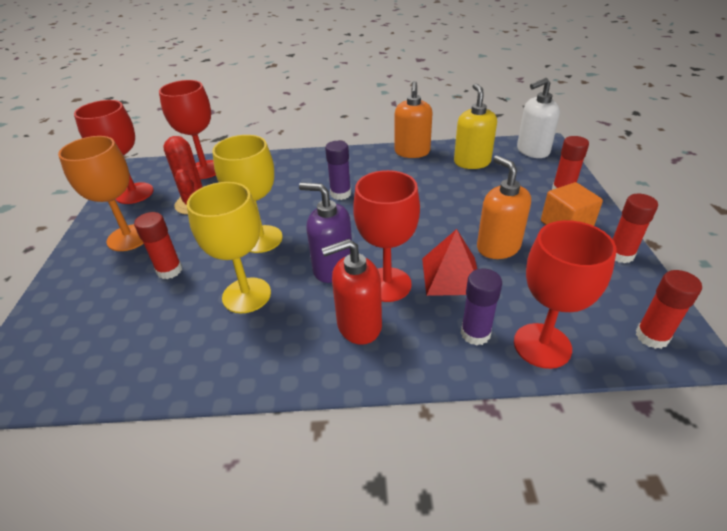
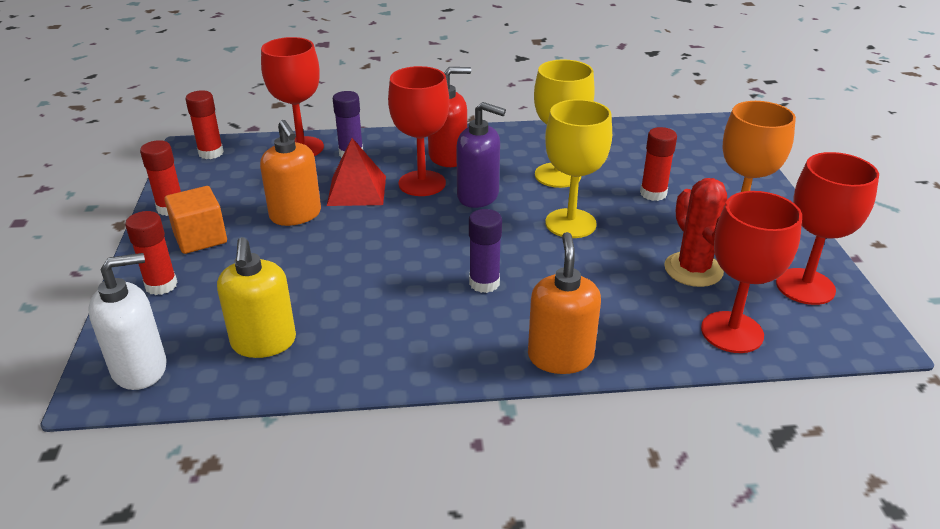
camera: 175 degrees right, 5 degrees down
orange soap dispenser [395,81,432,158] -> orange soap dispenser moved to [528,232,601,374]

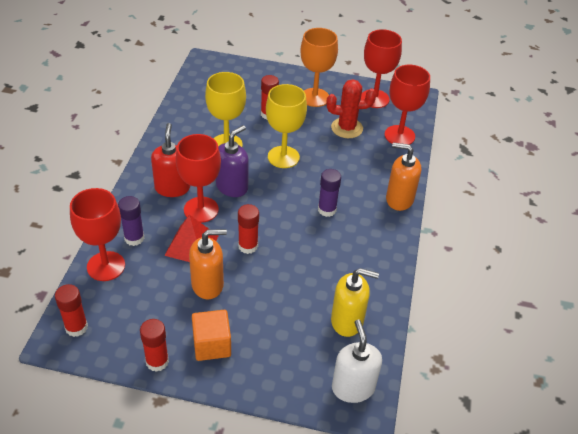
camera: 75 degrees left, 10 degrees up
red glue stick [125,211,178,295] -> red glue stick moved to [238,204,259,254]

